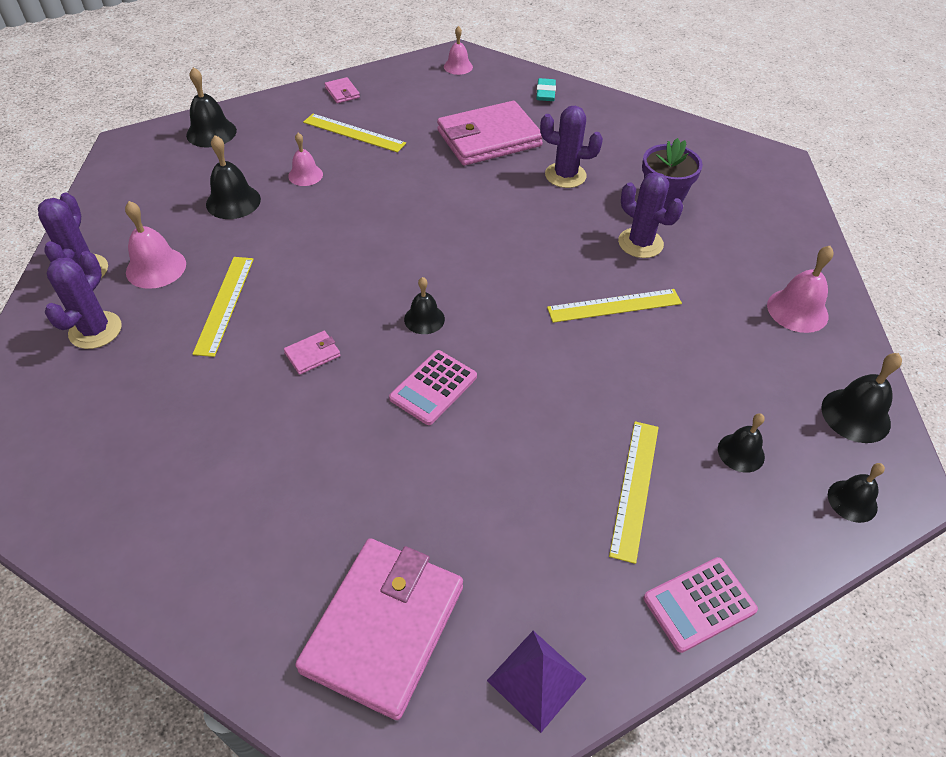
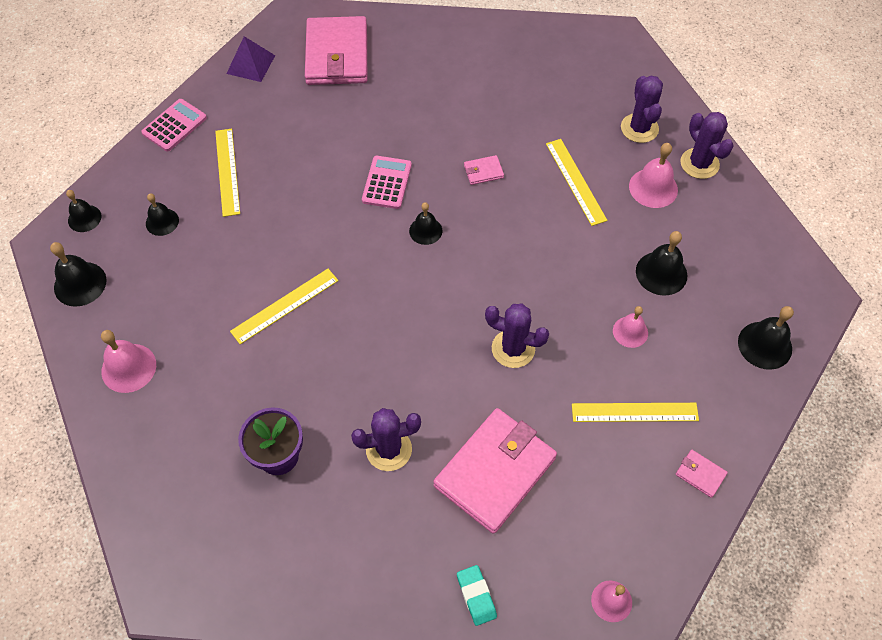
camera: 155 degrees right, 10 degrees up
pink wallet [284,331,341,375] -> pink wallet turned 45 degrees clockwise [464,155,504,185]
purple cactus [618,172,683,258] -> purple cactus moved to [485,304,549,368]

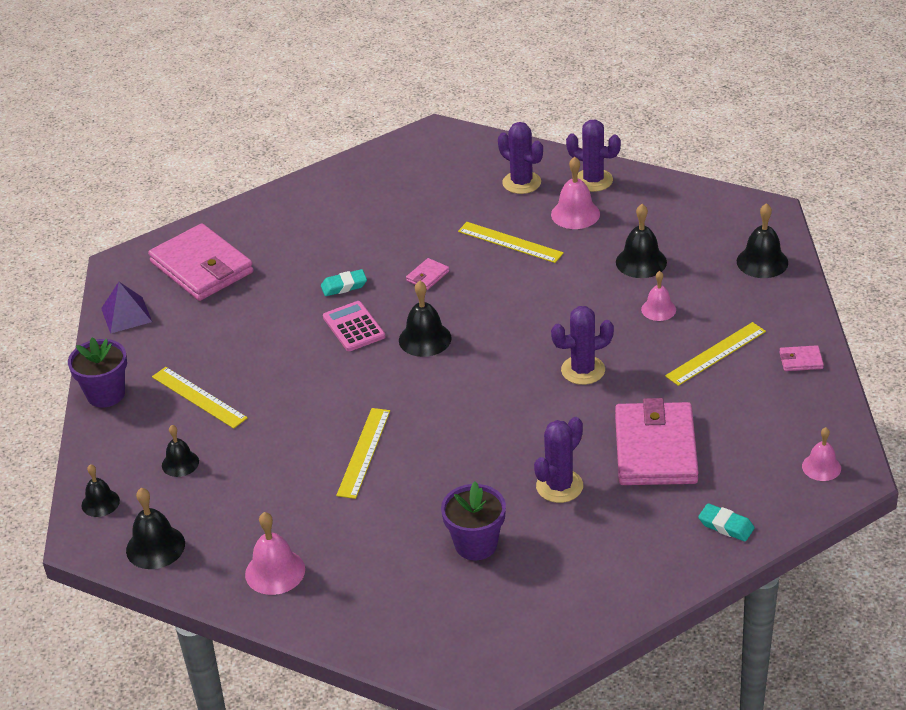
camera: 35 degrees left, 20 degrees down
pink calculator [141,99,207,151] -> purple flower pot [68,338,127,408]
black bell [409,202,442,245] -> black bell [399,281,452,357], size x1.51
none -> turquoise eraser [321,269,367,296]

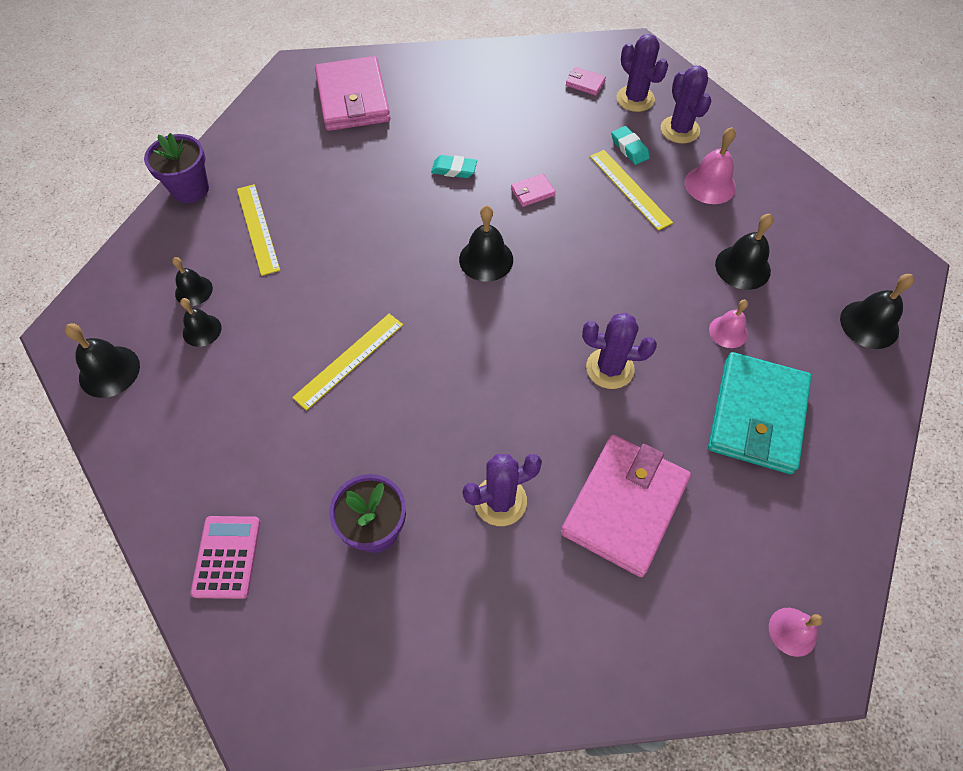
camera: 25 degrees right, 20 degrees up
black bell [82,464,120,517] -> black bell moved to [180,298,222,347]
purple pyramid [101,282,152,334] -> none
pink bell [245,512,305,595] -> none
pink calculator [323,301,385,351] -> pink calculator moved to [190,516,260,599]
purple cactus [566,120,621,192] -> purple cactus moved to [617,34,668,112]
yellow ruler [665,322,766,386] -> turquoise wallet [708,352,811,474]
turquoise eraser [698,503,755,542] -> turquoise eraser moved to [611,126,650,165]
pink wallet [779,345,824,371] -> pink wallet moved to [566,67,606,96]

